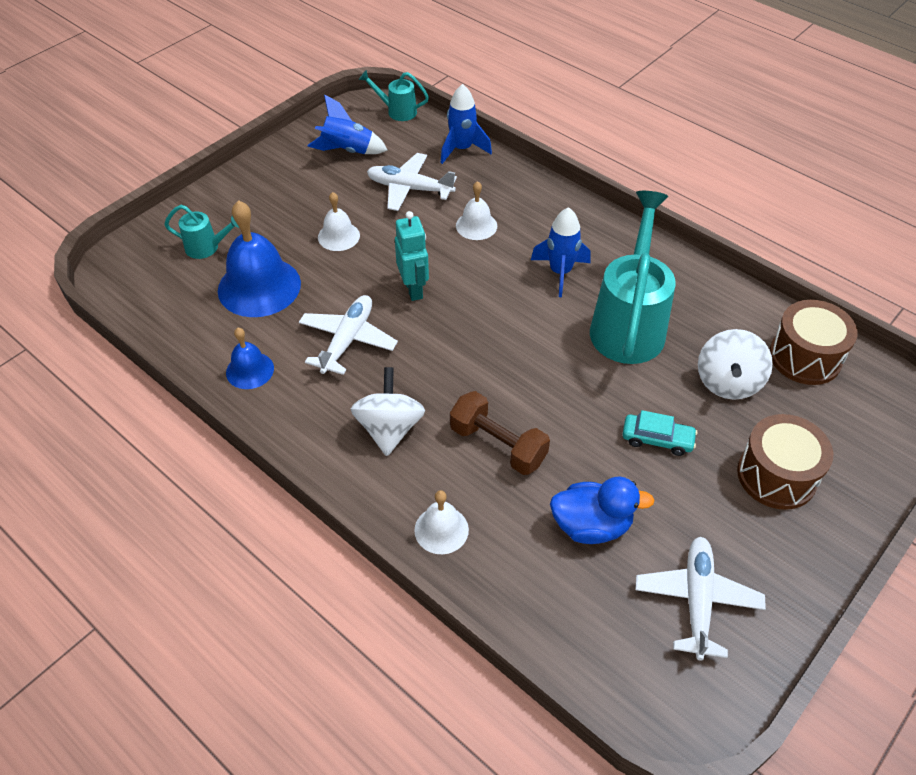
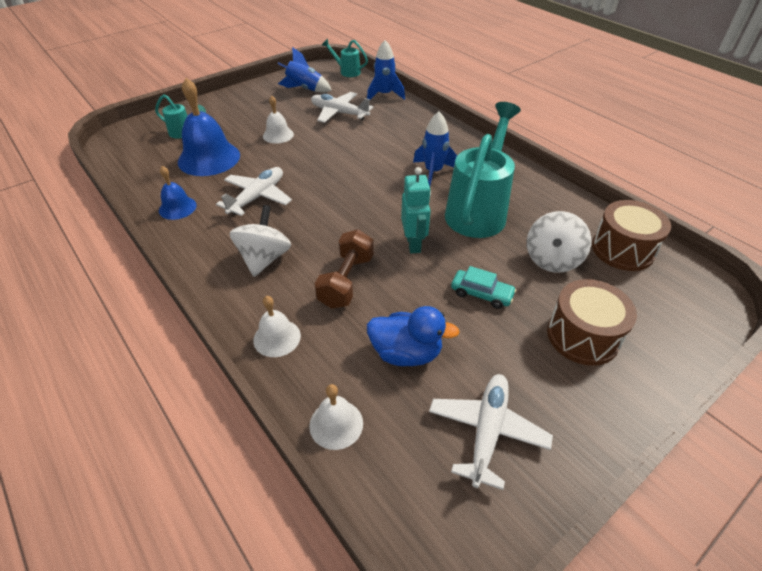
camera: 10 degrees right, 5 degrees down
turquoise robot [395,211,429,301] -> turquoise robot moved to [401,167,431,254]
brown dumbbell [450,391,550,475] -> brown dumbbell turned 60 degrees clockwise [314,230,374,309]
white bell [456,181,497,240] -> white bell moved to [309,384,363,450]

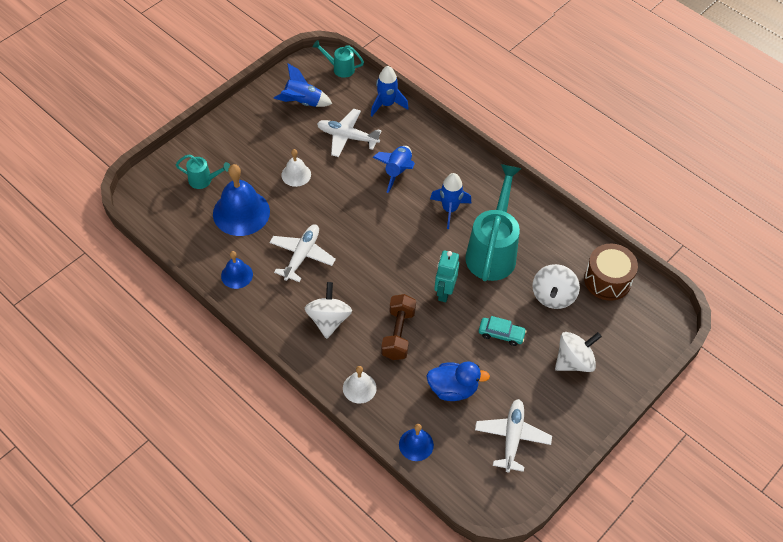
camera: 10 degrees left, 10 degrees up
white bell [309,384,363,450] -> blue bell [399,424,434,461]
turquoise robot [401,167,431,254] -> turquoise robot turned 150 degrees counterclockwise [434,250,459,302]
brown drum [547,279,637,366] -> white spinning top [555,332,602,372]
none -> blue rocket [373,146,415,193]

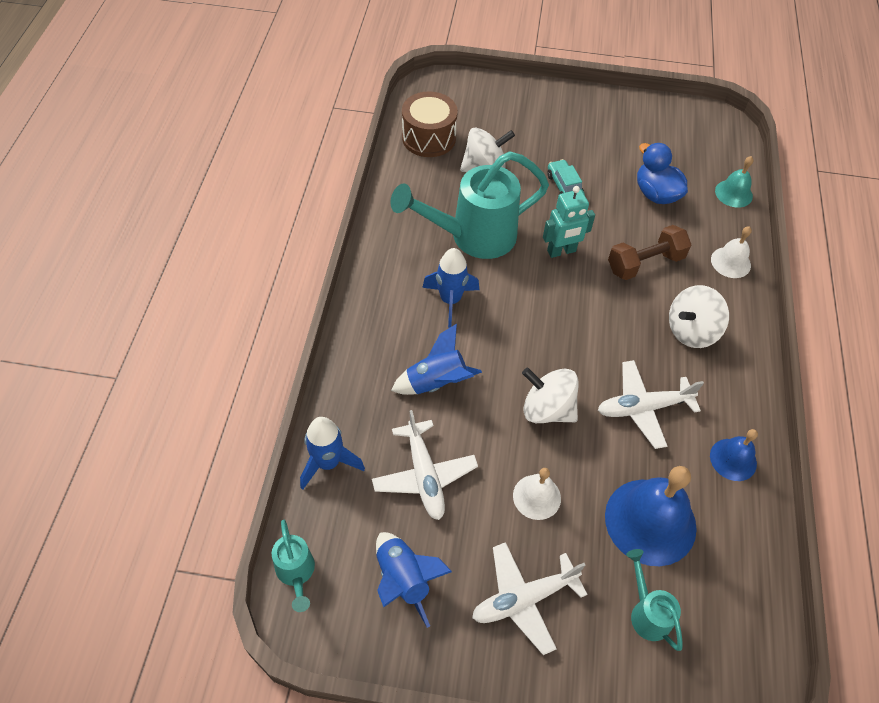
camera: 125 degrees left, 0 degrees up
blue bell [399,424,434,461] -> turquoise bell [715,156,753,208]
white plane [475,399,552,473] -> white plane moved to [472,542,588,655]
white spinning top [555,332,602,372] -> white spinning top moved to [522,368,579,423]

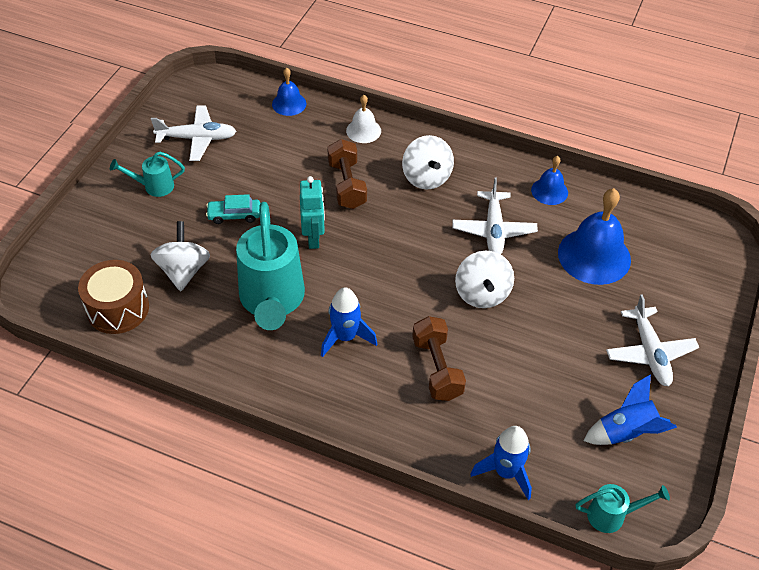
camera: 75 degrees left, 5 degrees down
white plane [372,410,478,520] -> white plane moved to [151,105,237,161]
blue rocket [391,324,482,395] -> brown dumbbell [412,316,466,401]
white bell [513,468,561,520] -> none
white spinning top [522,368,579,423] -> white spinning top turned 45 degrees counterclockwise [455,251,514,308]
turquoise watering can [626,549,683,651] -> turquoise watering can moved to [110,152,185,197]
blue duck [637,143,688,204] -> none
turquoise bell [715,156,753,208] -> blue bell [272,68,306,116]

